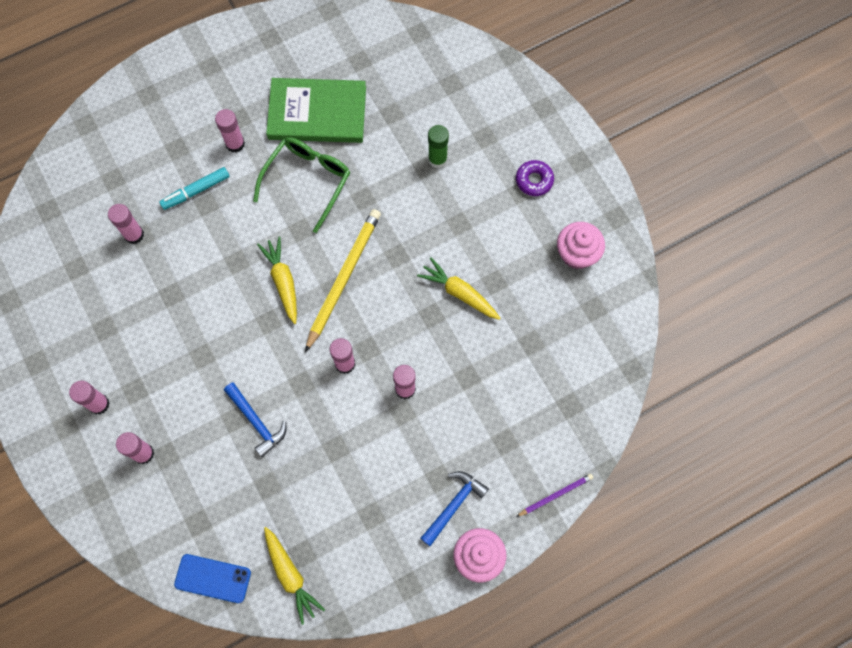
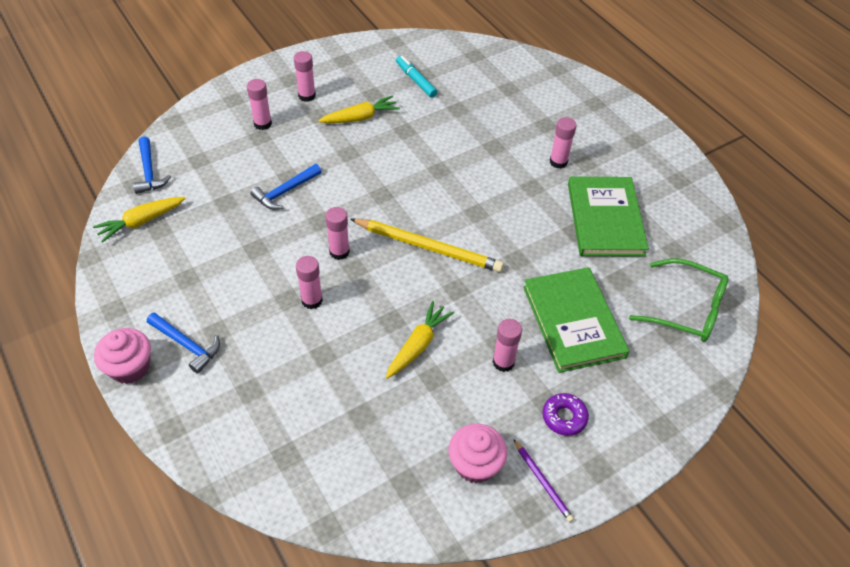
camera: 85 degrees right, 20 degrees down
pink glue stick [108,204,144,244] -> pink glue stick moved to [493,319,522,372]
turquoise marker [159,167,230,210] -> turquoise marker moved to [396,56,437,98]
blue phone [174,554,251,603] -> blue hammer [133,136,171,194]
green glasses [253,137,350,233] -> green glasses moved to [629,258,729,342]
yellow carrot [257,237,297,324] -> yellow carrot moved to [318,96,400,123]
green glue stick [428,125,449,168] -> green book [523,267,629,373]
purple pencil [516,474,593,517] -> purple pencil moved to [514,440,574,522]

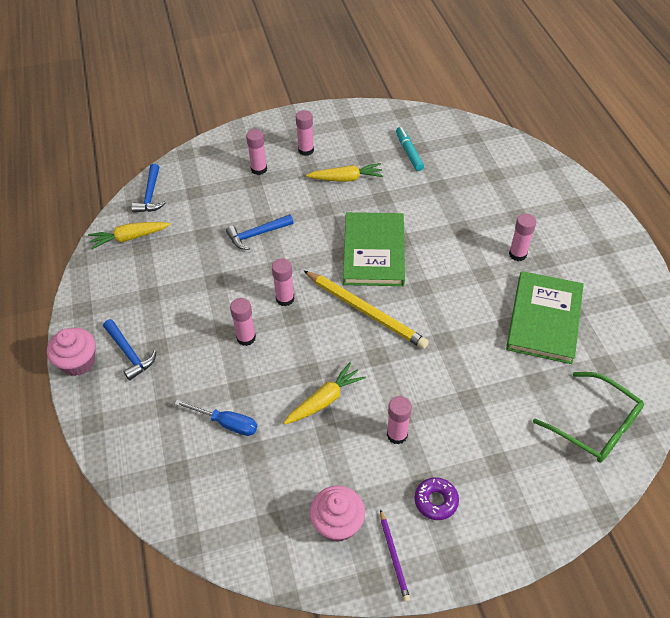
camera: 20 degrees right, 0 degrees up
green book [523,267,629,373] -> green book moved to [343,212,405,286]
none -> blue screwdriver [175,400,257,436]

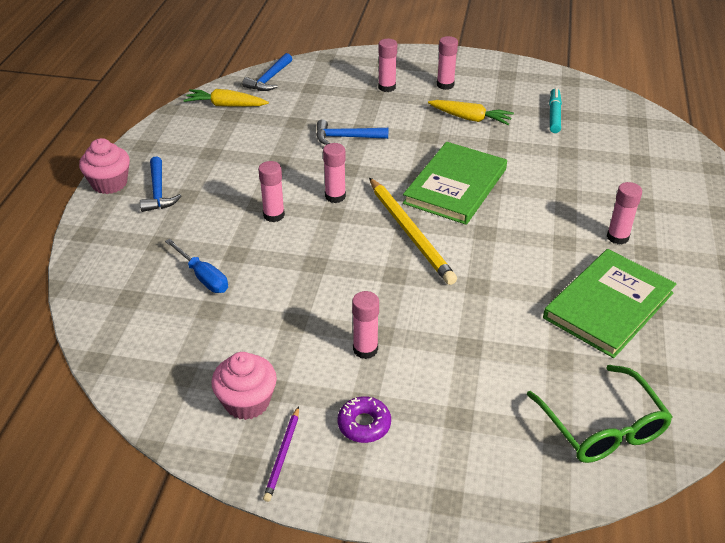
camera: 25 degrees right, 10 degrees down
yellow carrot [284,363,366,424] -> none

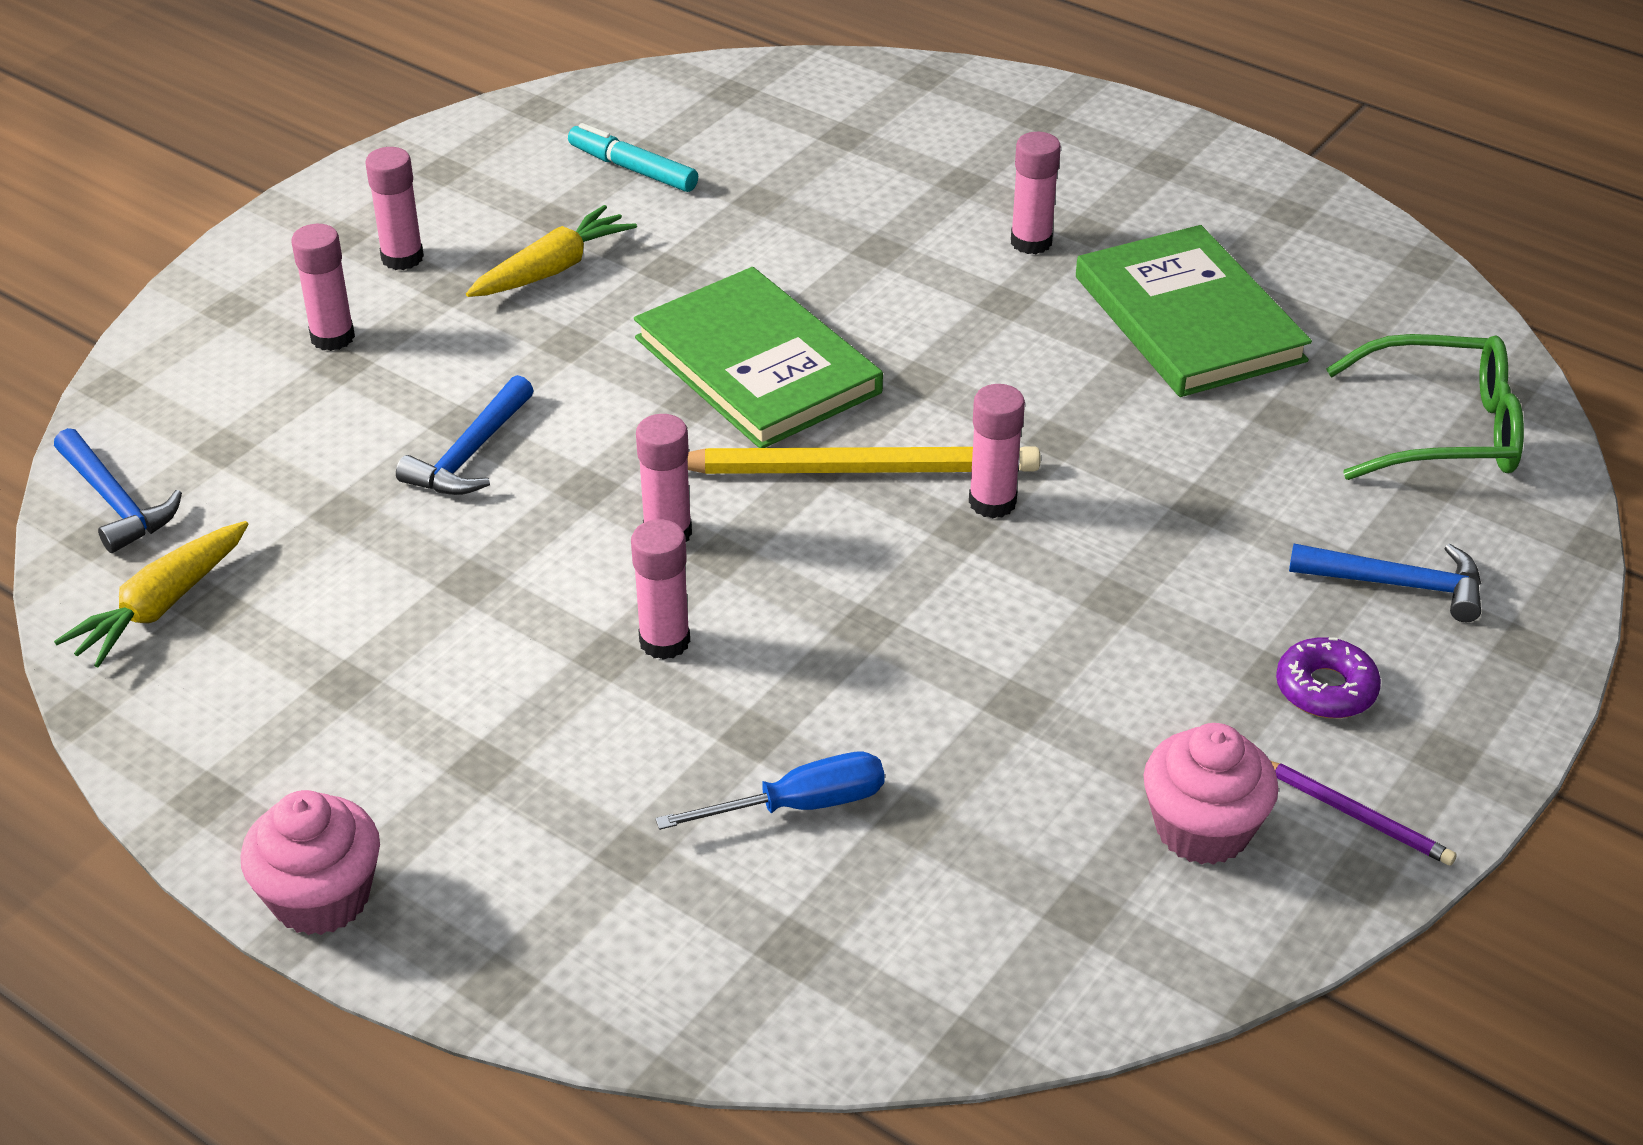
camera: 65 degrees left, 0 degrees up
blue hammer [140,156,182,212] -> blue hammer moved to [1289,544,1481,622]
pink glue stick [352,291,379,359] -> pink glue stick moved to [969,384,1025,518]

